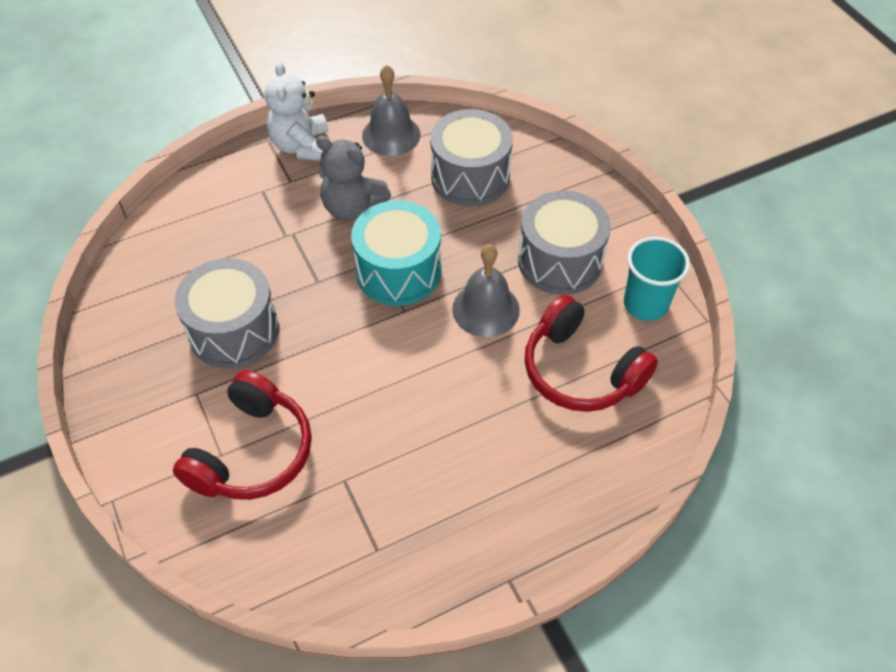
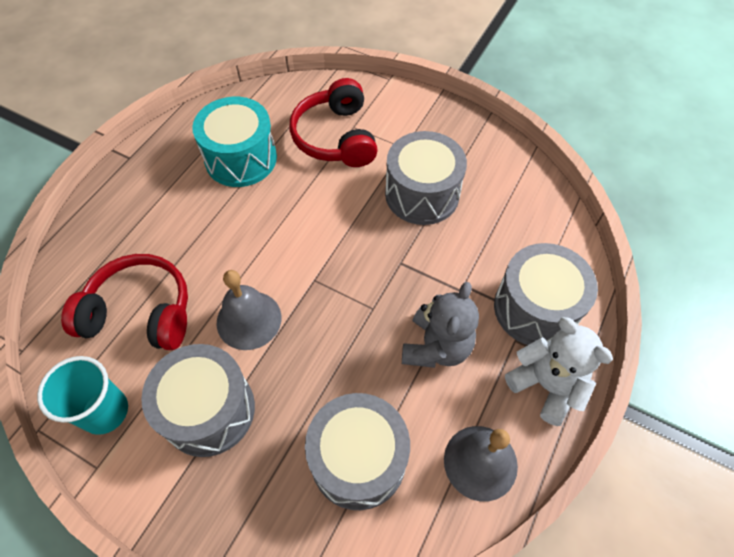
camera: 145 degrees right, 5 degrees up
grey teddy bear [316,136,391,221] -> grey teddy bear turned 120 degrees clockwise [402,282,479,368]
turquoise drum [351,201,441,306] -> turquoise drum moved to [192,97,277,187]
none -> grey drum [494,243,598,345]

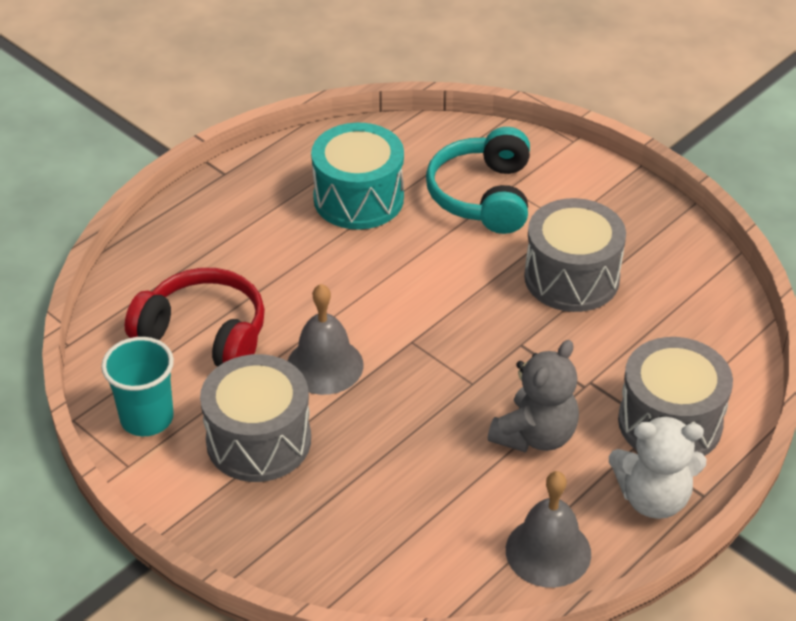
camera: 15 degrees right, 15 degrees down
red headphones [290,78,378,167] -> turquoise headphones [426,127,530,234]
grey drum [305,393,410,510] -> none
white teddy bear [505,317,613,426] -> white teddy bear turned 120 degrees clockwise [609,415,706,519]

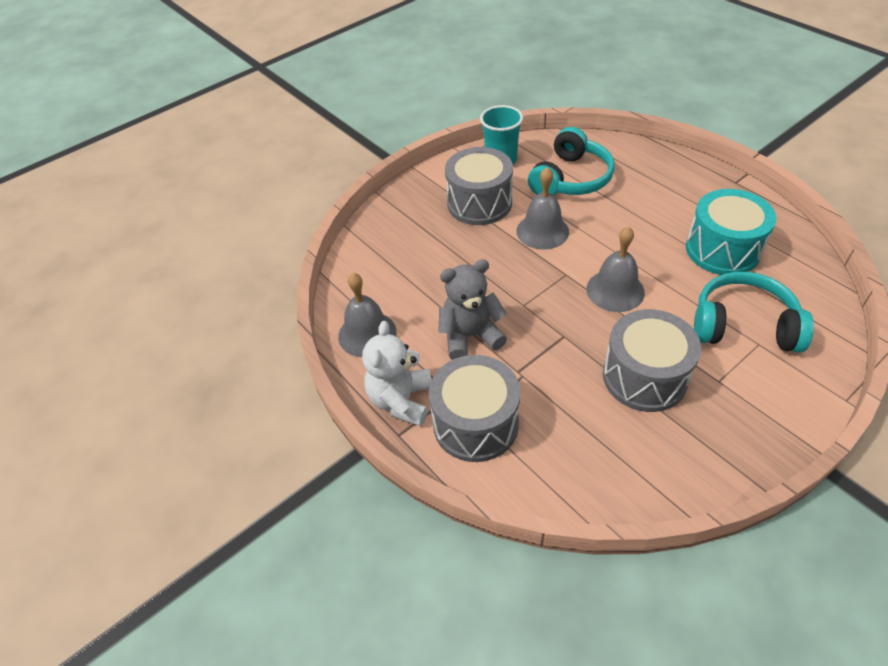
camera: 100 degrees right, 5 degrees up
red headphones [125,268,265,367] -> turquoise headphones [528,127,615,196]
grey teddy bear [488,340,579,452] -> grey teddy bear turned 120 degrees clockwise [438,259,507,360]
none -> grey bell [586,226,645,312]

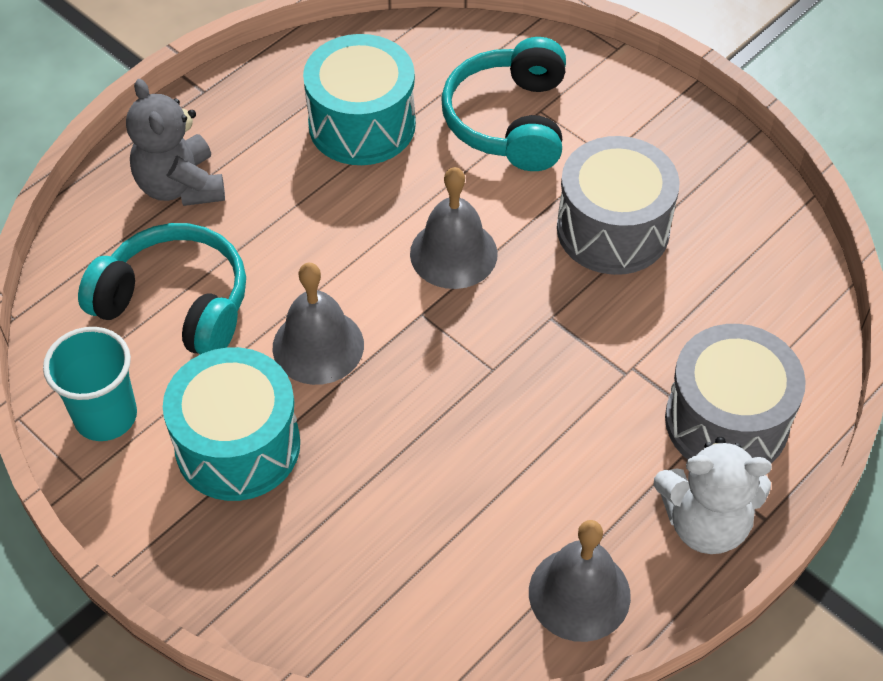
camera: 100 degrees left, 5 degrees up
grey teddy bear [438,259,507,360] -> grey teddy bear moved to [126,79,225,206]
grey drum [445,147,513,225] -> turquoise drum [163,347,300,501]

